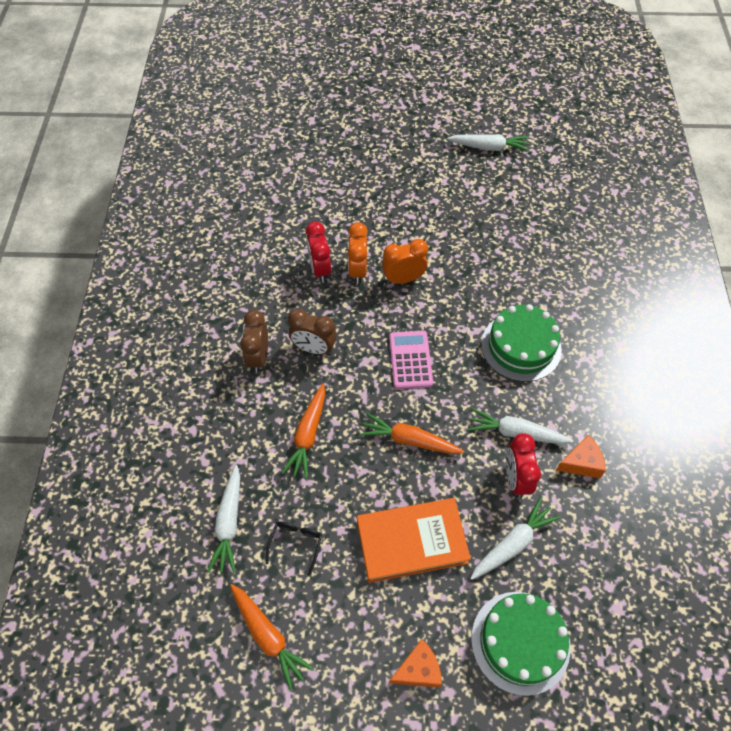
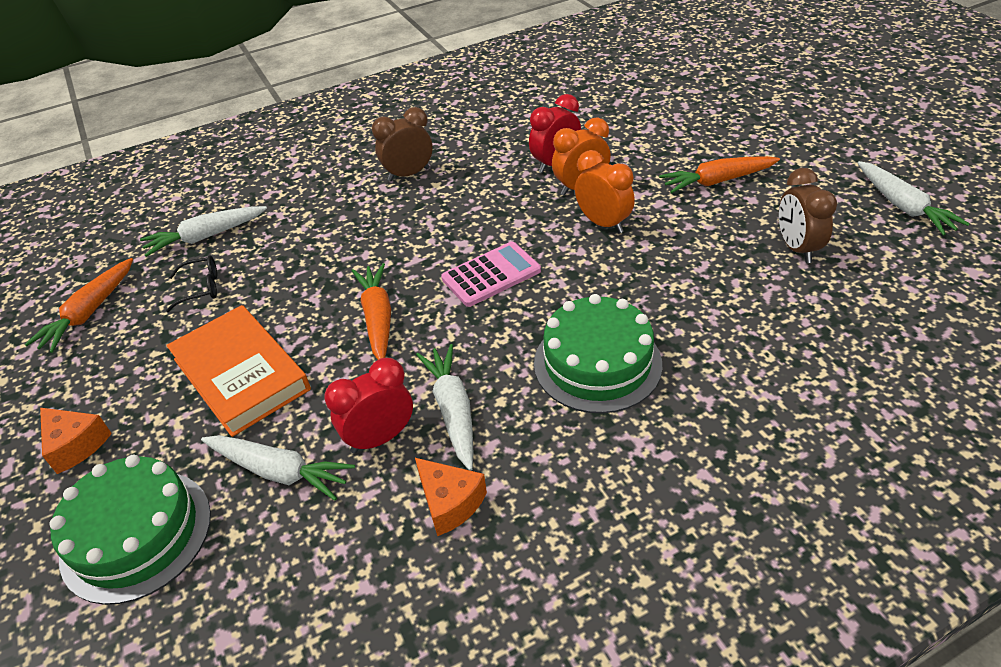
camera: 65 degrees right, 15 degrees down
orange carrot [282,384,325,479] -> orange carrot moved to [659,156,780,193]
brown clock [288,309,337,354] -> brown clock moved to [779,168,837,263]

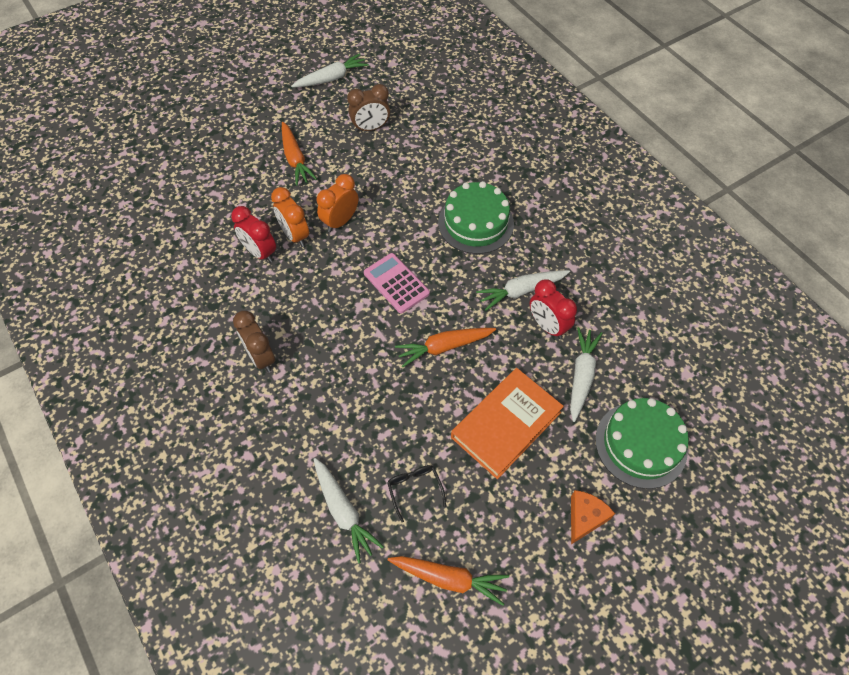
camera: 100 degrees left, 15 degrees up
orange cheese [415,458,487,536] -> none

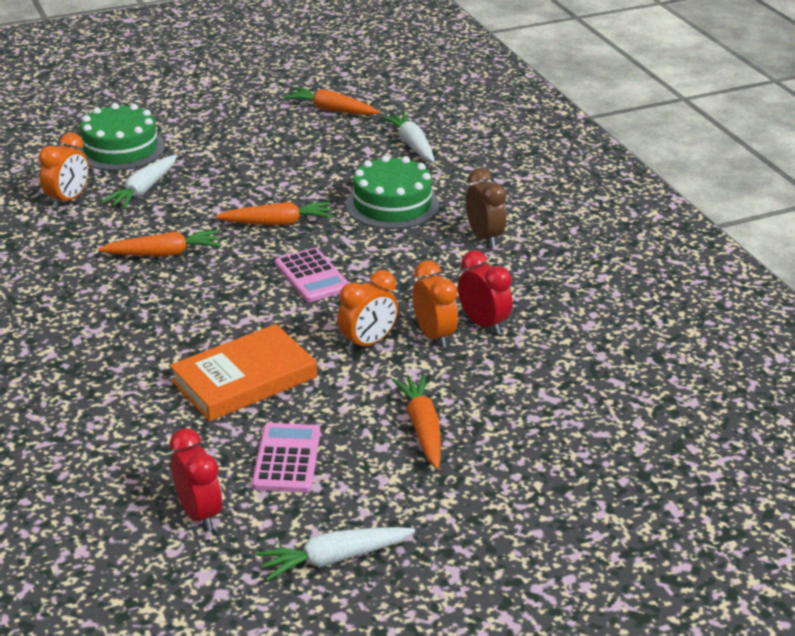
camera: 170 degrees left, 25 degrees down
brown clock [347,84,390,132] -> pink calculator [252,423,320,493]
black glasses [387,465,446,523] -> none
green cake [438,181,514,254] -> green cake moved to [346,155,439,229]
orange book [451,368,564,479] -> orange book moved to [170,324,317,421]
white carrot [476,270,570,311] -> orange carrot [98,230,221,257]
red clock [530,279,577,339] -> red clock moved to [169,428,222,531]
orange cheese [571,490,615,544] -> none
none -> orange clock [39,133,89,209]

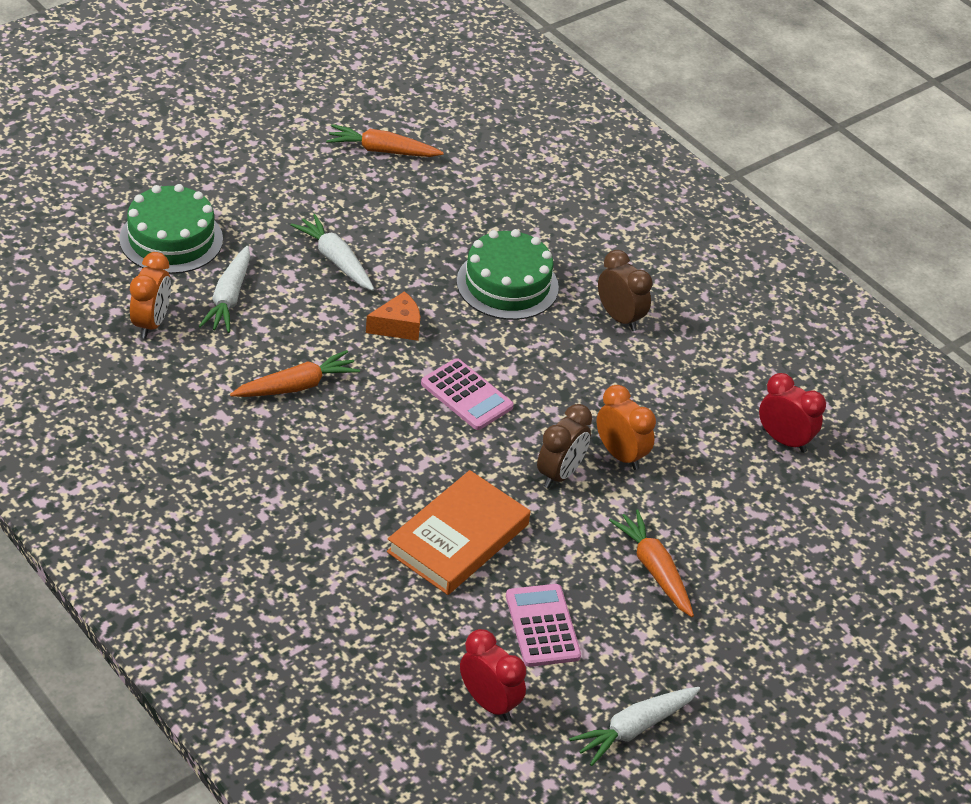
camera: 20 degrees left, 10 degrees up
orange carrot [215,202,333,226] -> orange cheese [366,291,420,341]
orange clock [337,270,398,352] -> brown clock [537,404,592,488]
white carrot [381,112,435,163] -> white carrot moved to [290,214,374,291]
red clock [458,250,512,335] -> red clock moved to [759,373,826,453]

